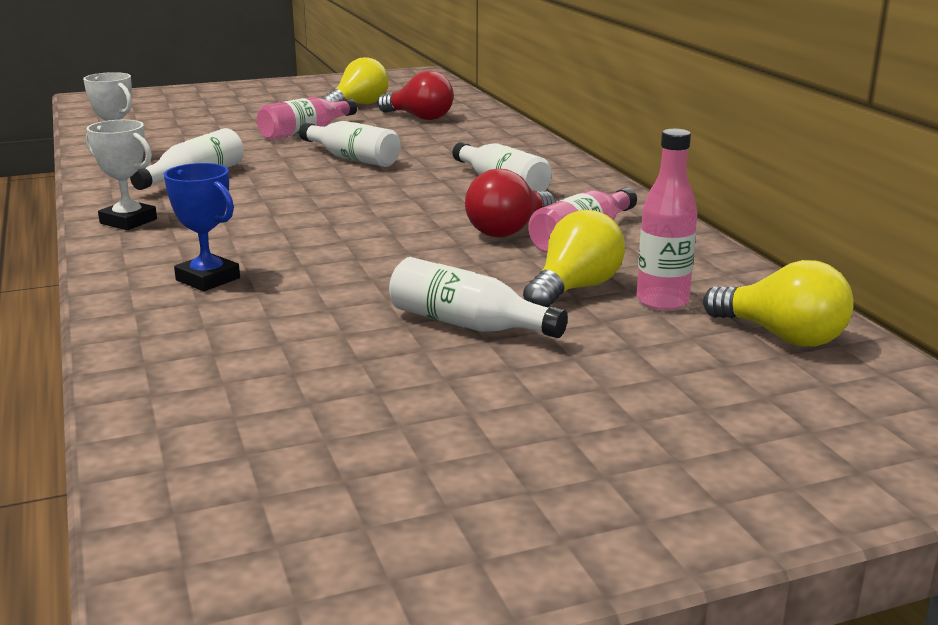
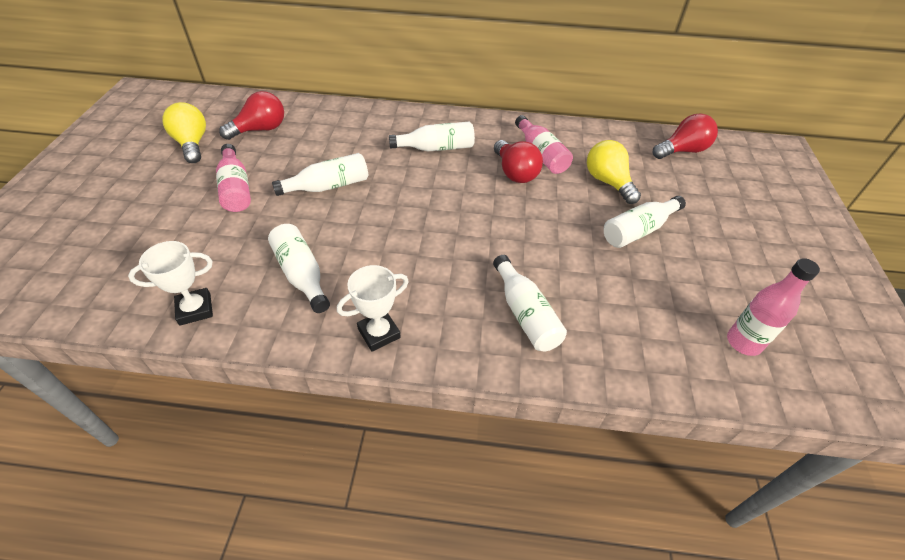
camera: 65 degrees left, 25 degrees up
blue trophy [164,163,240,291] -> white bottle [493,255,567,351]
pink bottle [636,129,698,310] -> pink bottle moved to [727,258,820,356]
yellow light bulb [703,260,854,347] -> red light bulb [653,114,718,159]

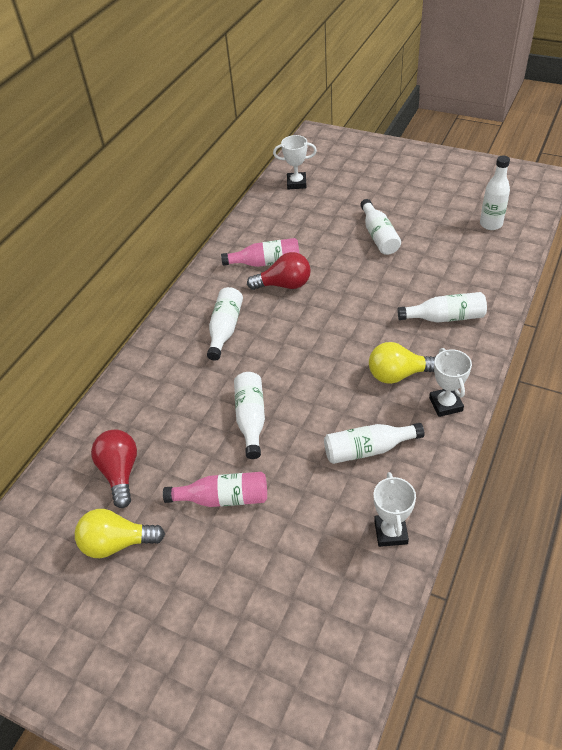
camera: 65 degrees left, 0 degrees up
yellow light bulb [587,140,641,204] -> yellow light bulb moved to [369,342,436,384]
red light bulb [653,114,718,159] -> white trophy [273,135,317,189]
pink bottle [727,258,820,356] -> white bottle [480,156,510,230]

